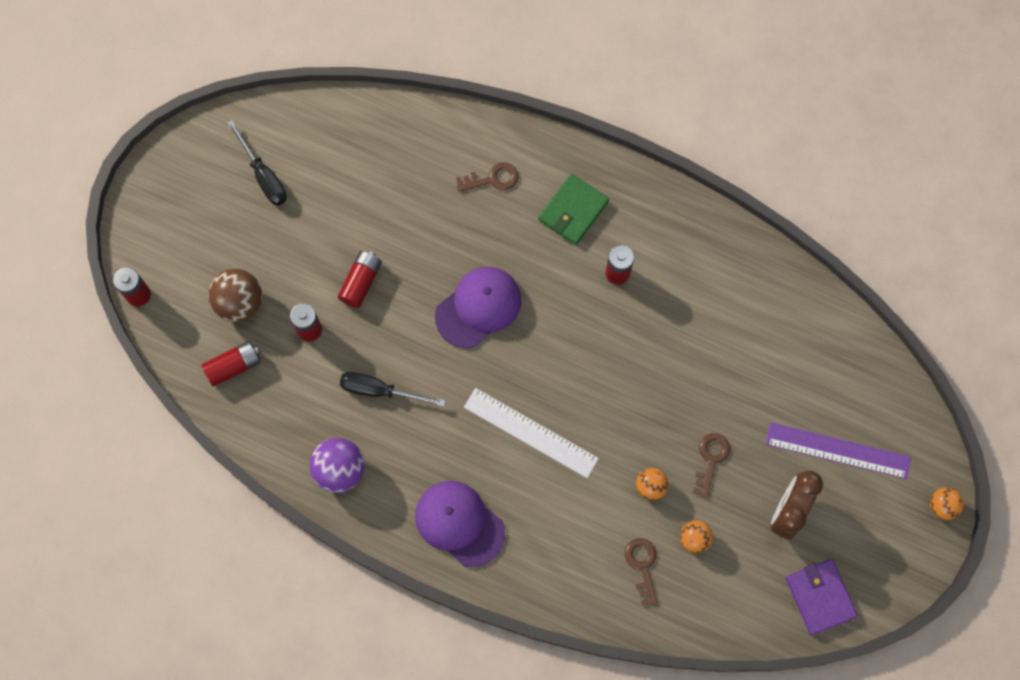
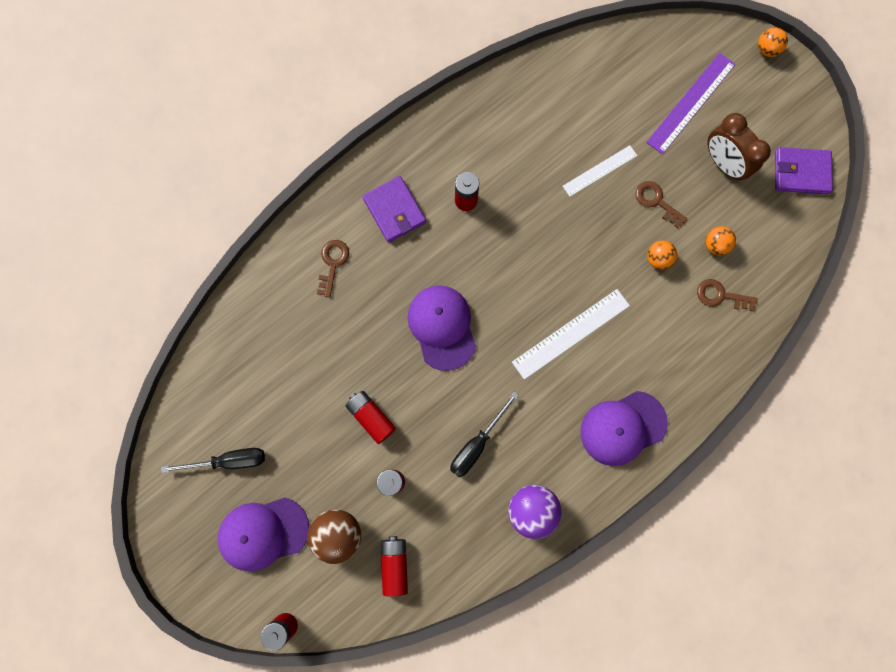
camera: 65 degrees left, 5 degrees up
green wallet [538,174,609,245] -> purple wallet [362,176,426,243]
none -> purple cap [218,497,309,571]
none -> white ruler [563,145,637,197]

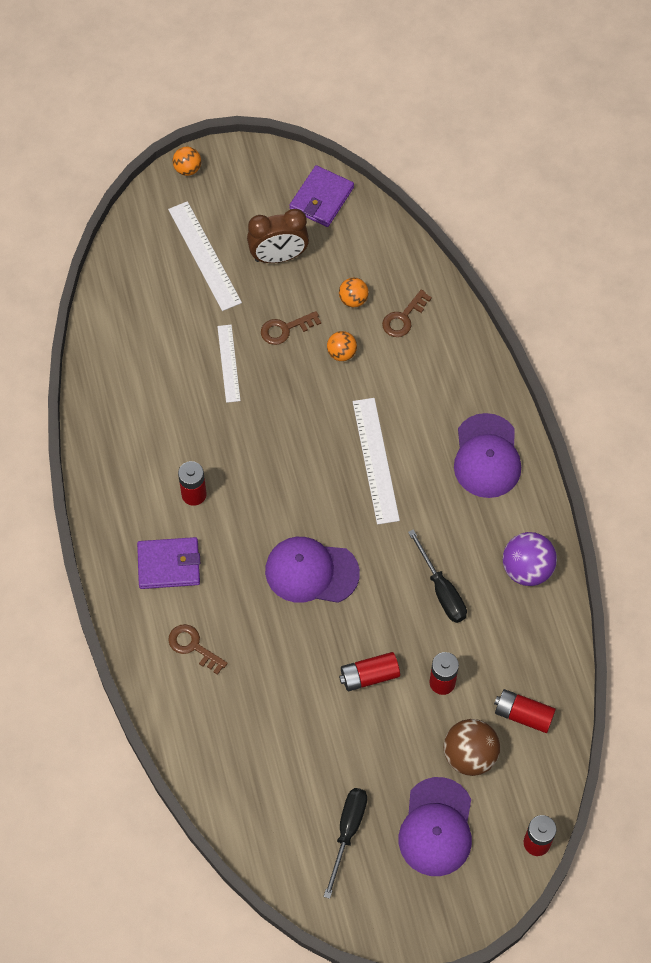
camera: 65 degrees left, 15 degrees down
purple ruler [646,53,736,154] -> white ruler [168,201,242,311]

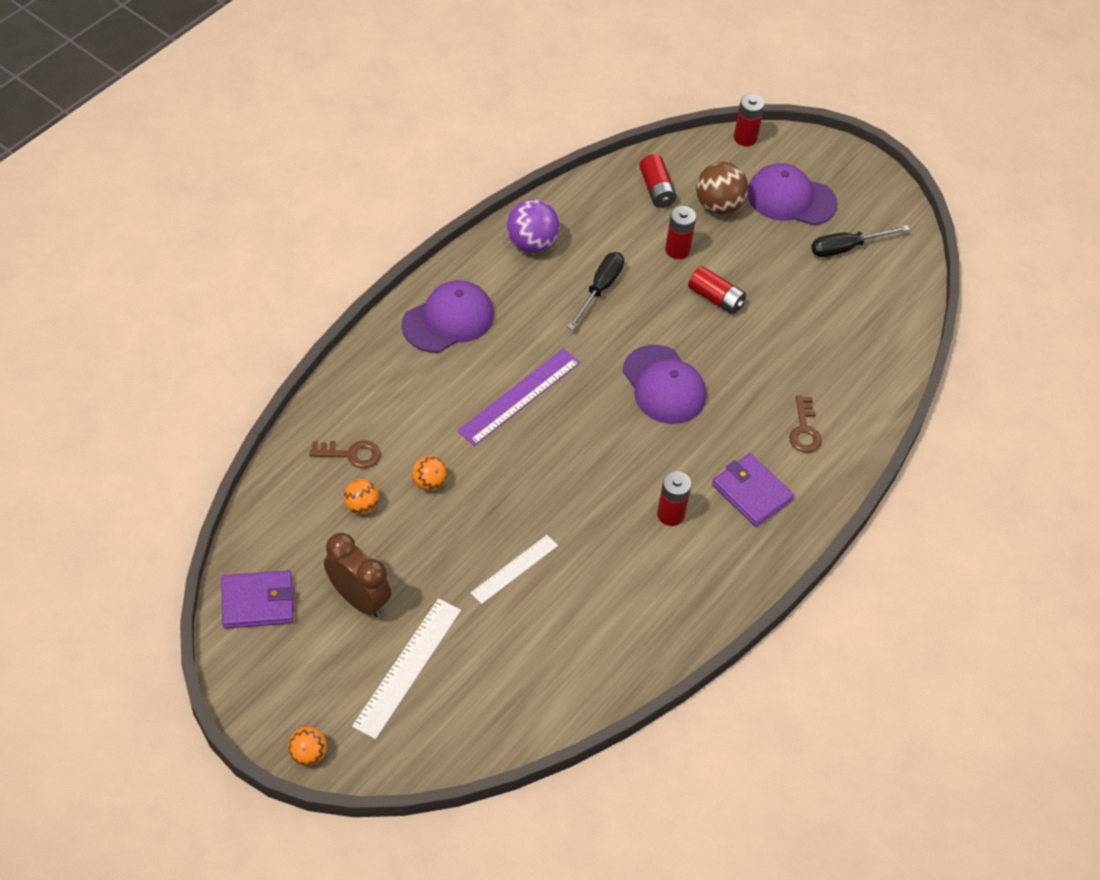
camera: 130 degrees left, 10 degrees down
brown key [261,311,321,345] -> none
white ruler [353,398,400,525] -> purple ruler [457,349,580,446]
purple cap [399,777,472,876] -> purple cap turned 135 degrees counterclockwise [747,163,838,225]

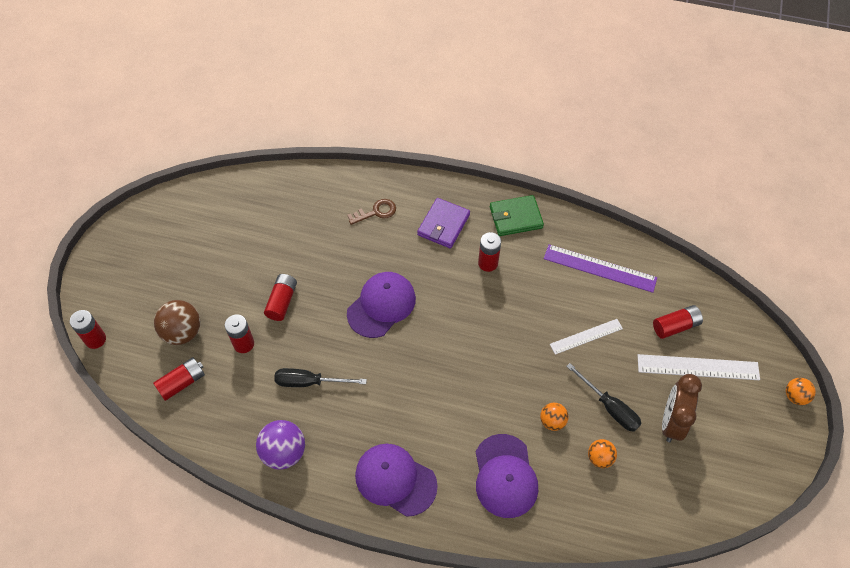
camera: 110 degrees left, 5 degrees up
purple wallet [221,570,294,629] -> none
brown key [309,440,381,468] -> none
purple ruler [457,349,580,446] -> purple ruler moved to [544,244,657,293]
white ruler [471,535,558,604] -> white ruler turned 45 degrees counterclockwise [550,319,623,355]
purple cap [747,163,838,225] -> purple cap moved to [476,434,538,518]
black screwdriver [811,225,910,257] -> black screwdriver moved to [566,363,641,432]
none -> green wallet [490,195,544,236]
none -> red battery [653,305,703,339]

